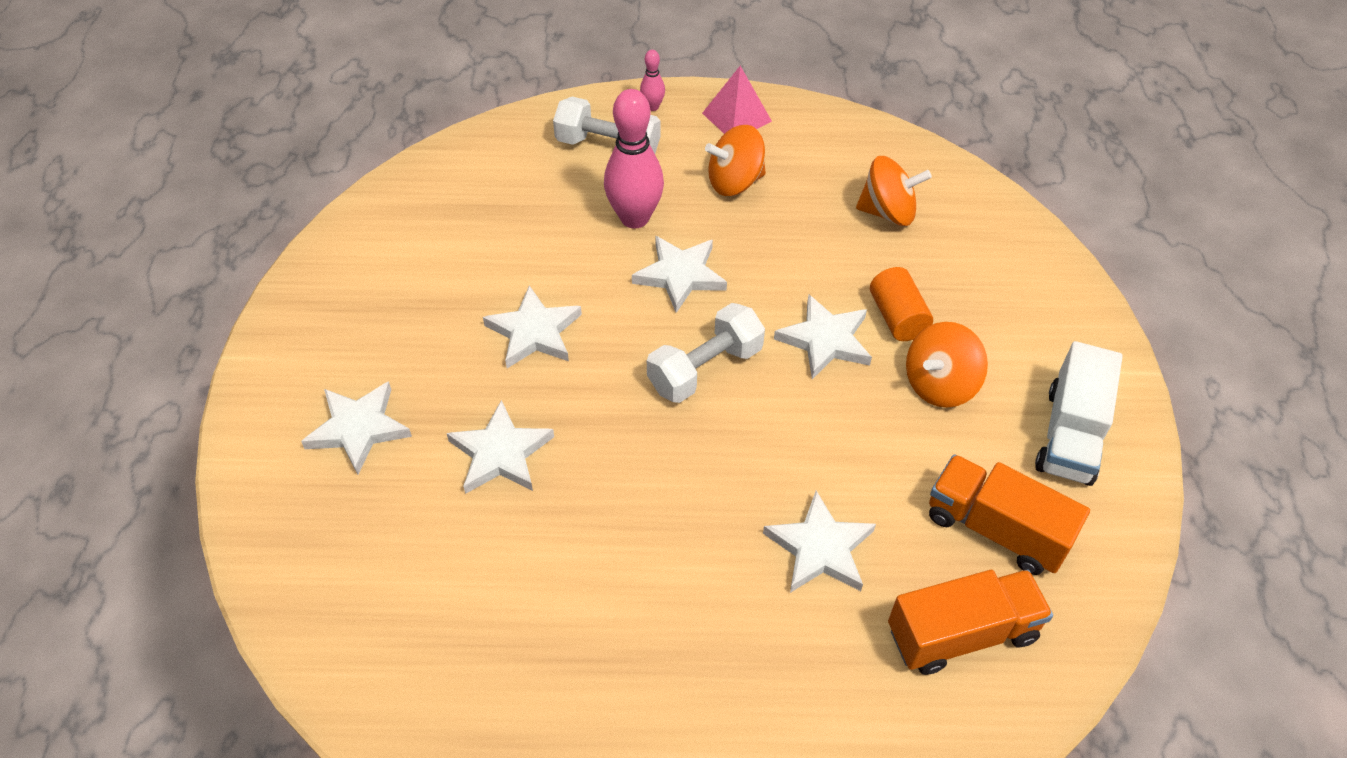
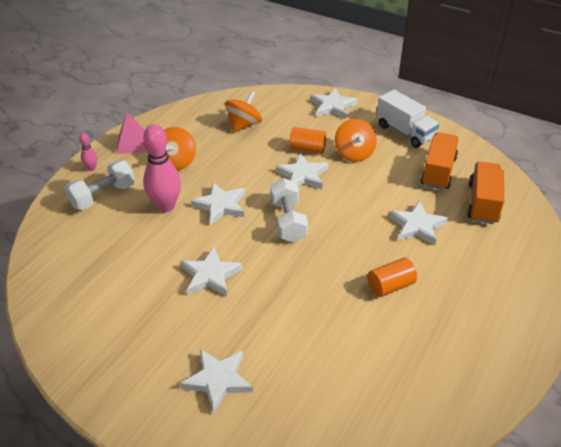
camera: 60 degrees left, 10 degrees down
white star [447,400,554,494] -> white star moved to [311,88,358,119]
orange truck [929,454,1090,575] -> orange truck turned 135 degrees clockwise [420,132,459,190]
none -> orange cylinder [367,258,417,297]

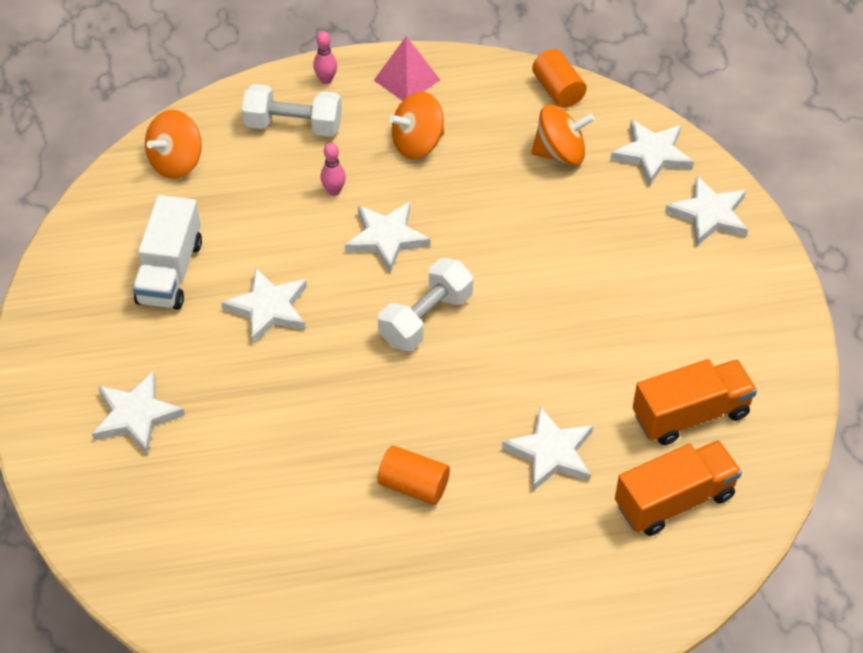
camera: 50 degrees right, 10 degrees up
pink bowling pin [143,124,181,212] -> pink bowling pin [320,143,346,196], size x0.47
white star [276,153,328,189] -> white star moved to [610,119,694,186]
orange cylinder [289,127,326,154] -> orange cylinder moved to [532,49,587,108]
orange spinning top [335,119,377,162] -> orange spinning top moved to [145,110,202,179]
white truck [377,90,439,148] -> white truck moved to [132,195,202,310]

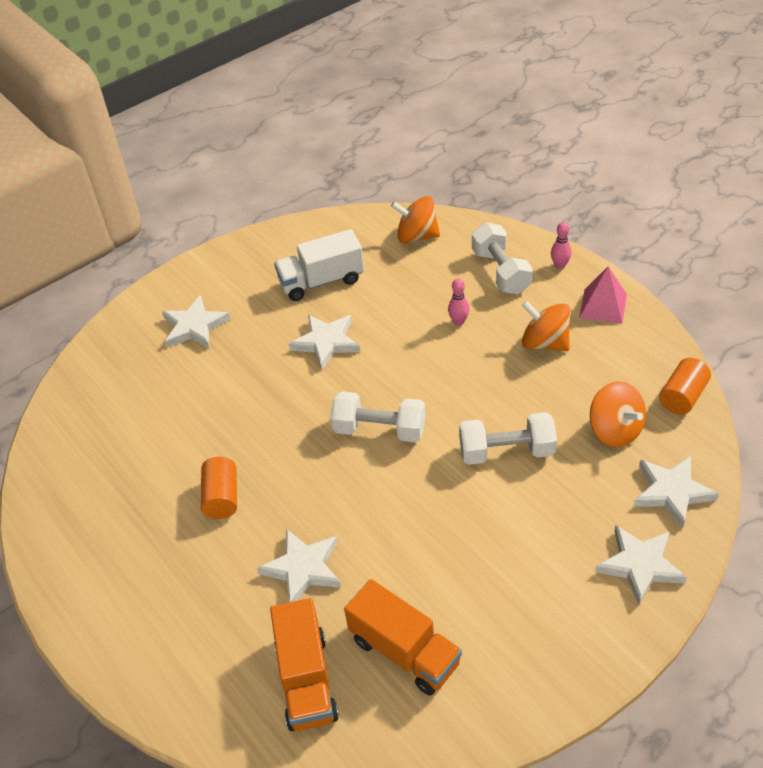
camera: 65 degrees right, 5 degrees down
white star [345,202,430,273] -> none
orange truck [615,440,742,536] -> orange truck turned 45 degrees clockwise [270,598,339,731]
none -> white dumbbell [459,412,557,465]

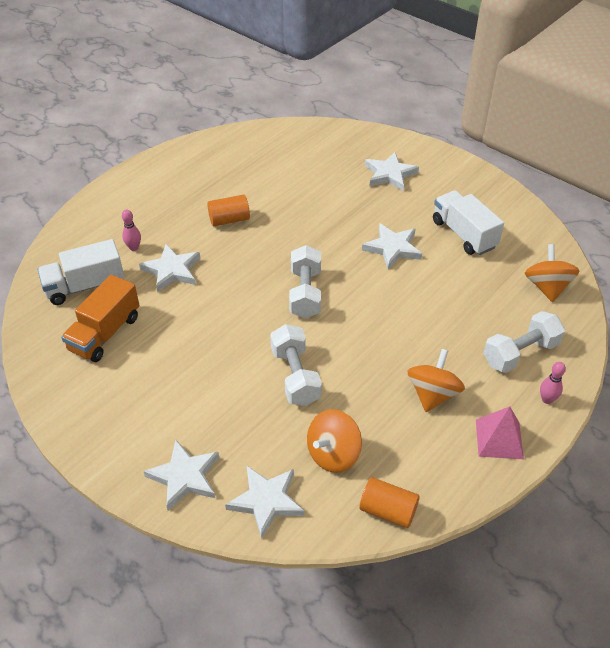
camera: 75 degrees right, 0 degrees up
orange truck [270,598,339,731] -> white truck [37,239,124,305]
pink bowling pin [448,278,469,326] -> pink bowling pin moved to [122,210,141,251]

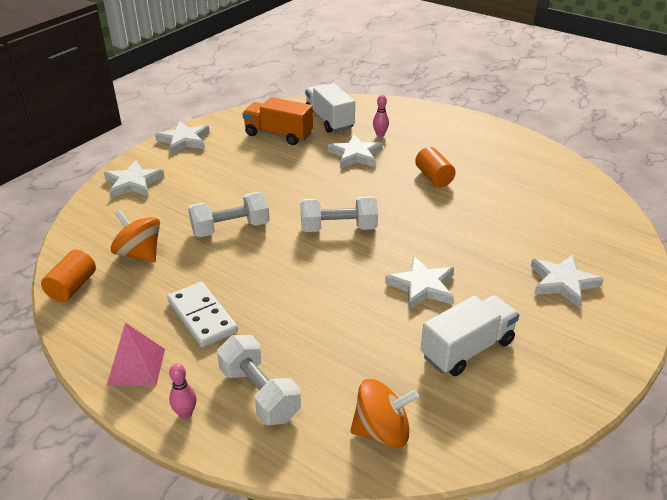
camera: 85 degrees right, 10 degrees down
white star [225,466,304,539] -> white star moved to [155,121,210,154]
orange spinning top [408,349,465,412] -> white domino [167,282,238,347]

